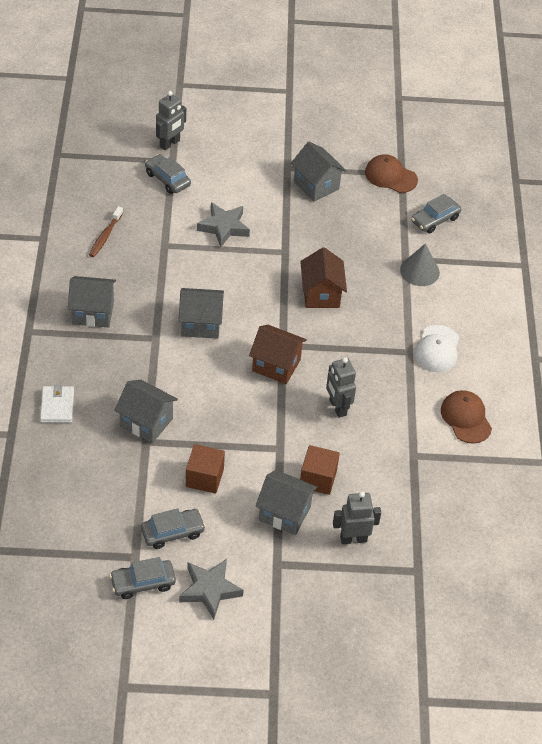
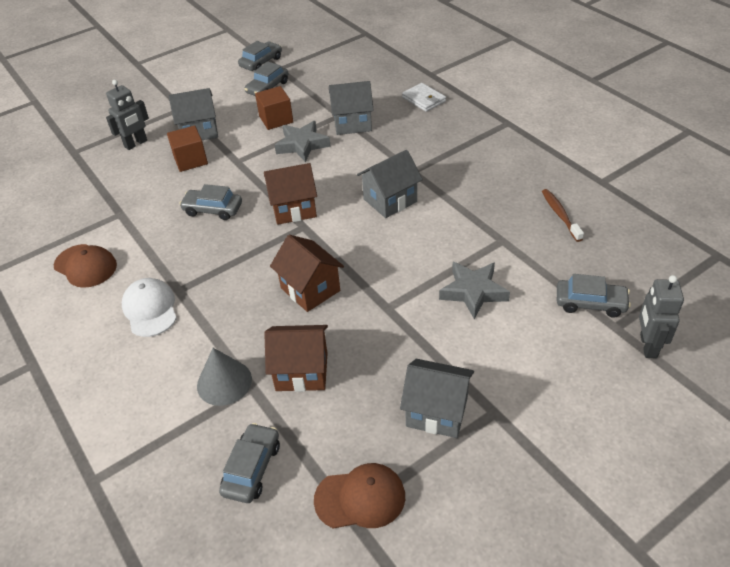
camera: 150 degrees right, 5 degrees down
grey house [68,276,116,327] -> none
grey star [179,559,244,619] -> grey star moved to [275,121,331,162]
grey robot [326,357,356,418] -> grey car [179,184,242,220]
none -> brown house [264,325,328,392]

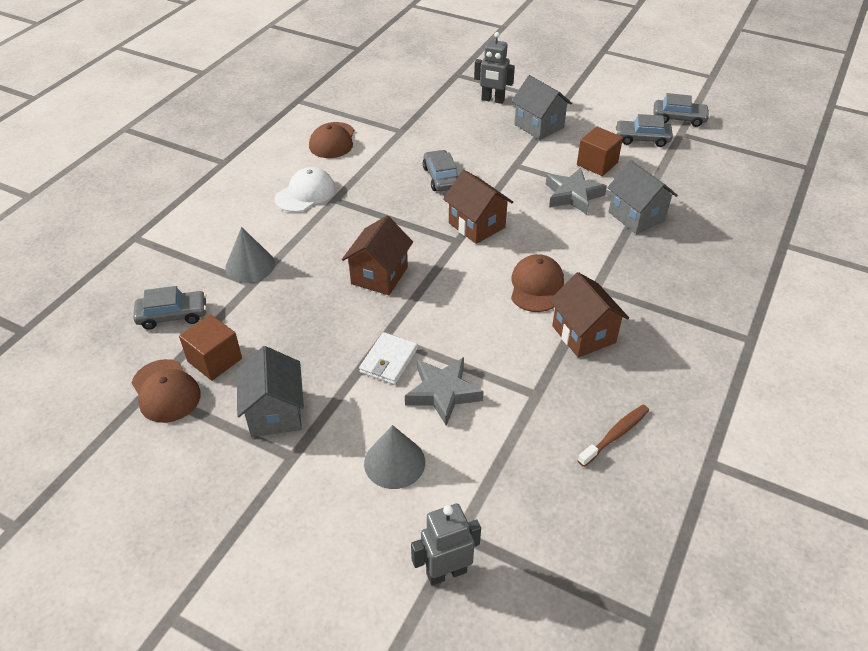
camera: 60 degrees right, 0 degrees up
brown cube [167,125,208,172] -> brown cube moved to [179,314,242,381]
brown house [264,325,328,392] -> brown house moved to [549,272,629,358]
grey house [357,150,423,218] -> brown cap [511,254,564,312]
white wallet [402,83,446,112] -> white wallet moved to [359,332,418,385]
grey car [557,274,631,318] -> none
none -> grey cone [364,425,425,489]

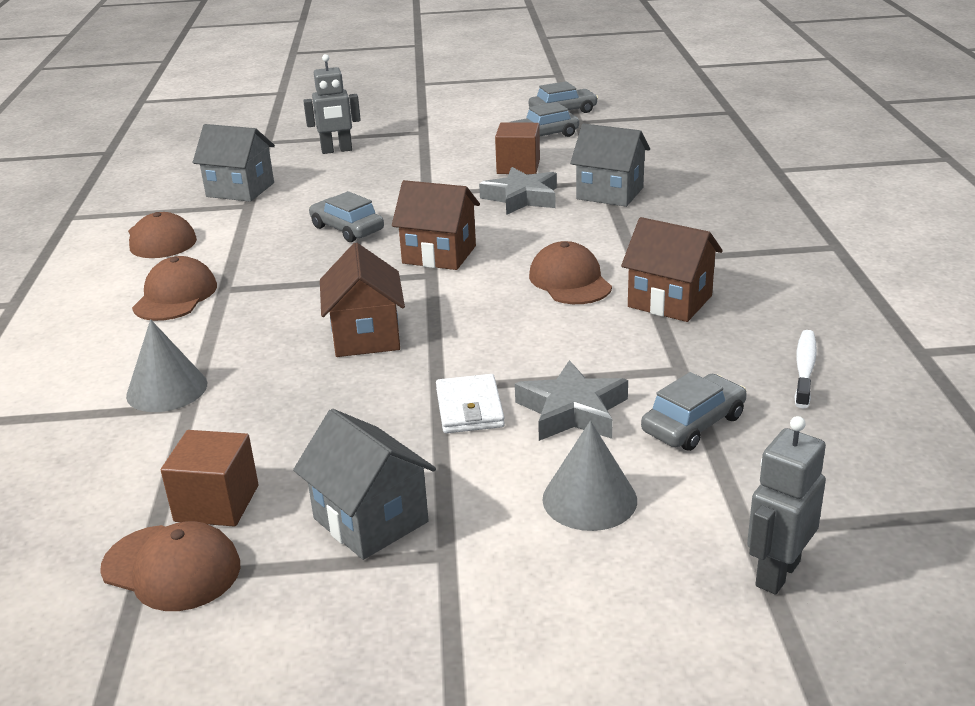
camera: 30 degrees left, 15 degrees down
grey car [133,286,207,330] -> grey car moved to [641,372,747,451]
white cap [275,167,335,212] -> brown cap [132,256,217,321]
grey house [511,75,572,140] -> grey house moved to [193,124,275,202]
brown toothbrush [578,405,649,467] -> white toothbrush [794,330,817,408]

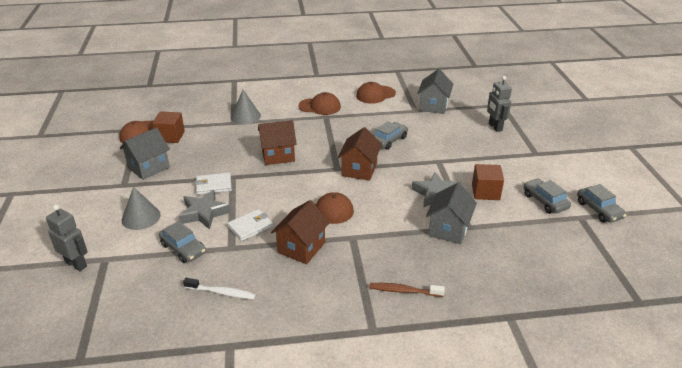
camera: 85 degrees right, 5 degrees up
none -> white wallet [227,209,273,241]
none -> brown toothbrush [370,283,445,297]

